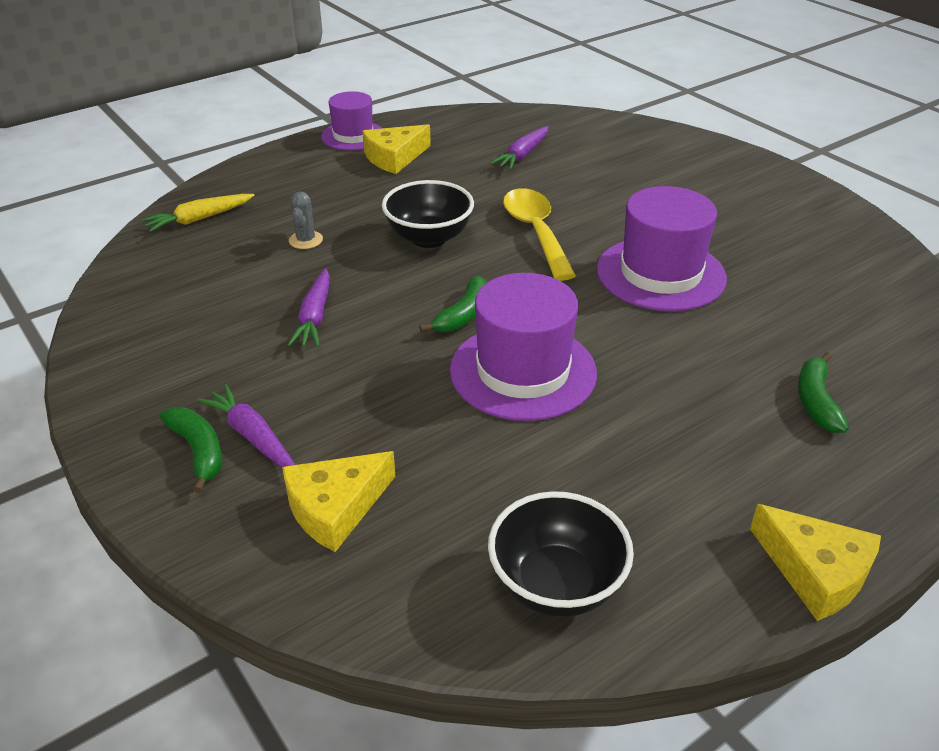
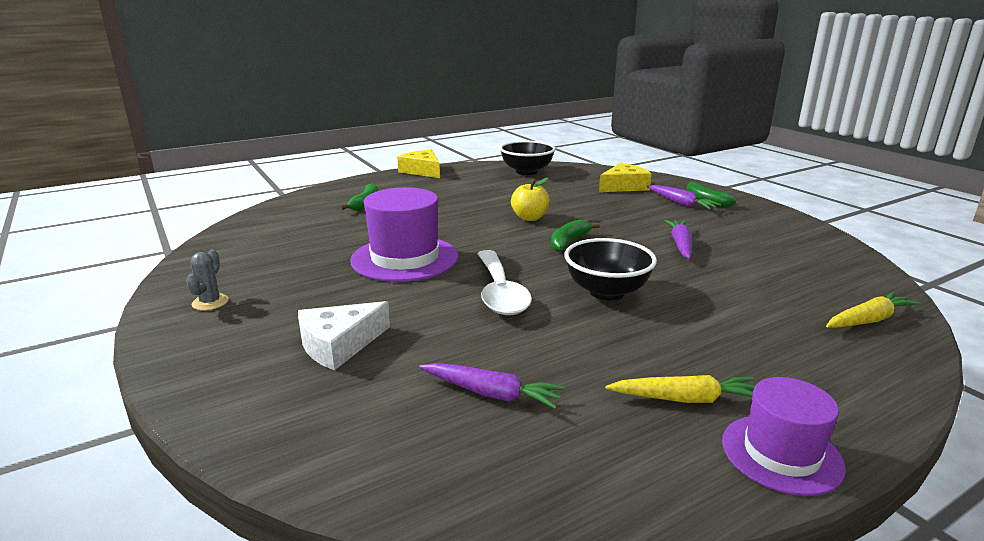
camera: 175 degrees left, 15 degrees down
grey cactus [289,191,323,249] -> grey cactus moved to [186,250,229,310]
yellow cheese [362,124,431,174] -> yellow carrot [605,375,755,403]
purple hat [450,273,597,421] -> yellow apple [511,178,550,221]
purple carrot [490,126,548,170] -> purple carrot turned 75 degrees clockwise [419,363,565,409]
yellow spoon [503,188,576,281] -> white spoon [478,250,532,315]
none -> white cheese [298,301,390,371]

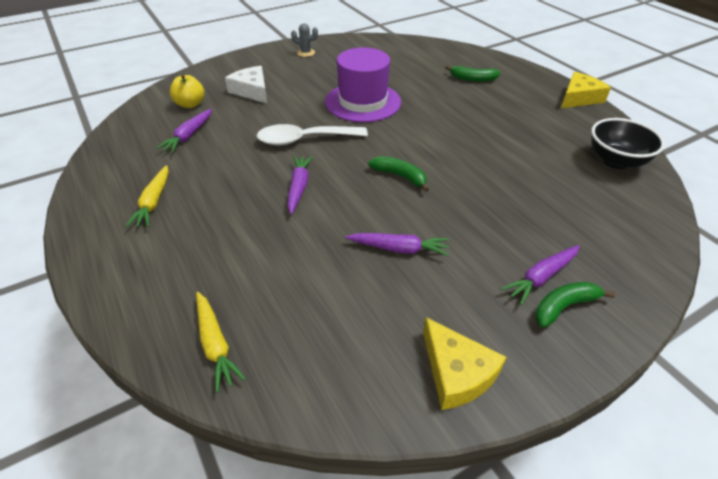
camera: 90 degrees right, 20 degrees up
yellow apple [511,178,550,221] -> yellow apple moved to [170,74,204,108]
black bowl [564,238,657,300] -> purple carrot [288,155,313,214]
yellow cheese [599,163,652,192] -> yellow cheese moved to [423,317,506,410]
purple hat [722,377,846,496] -> none

